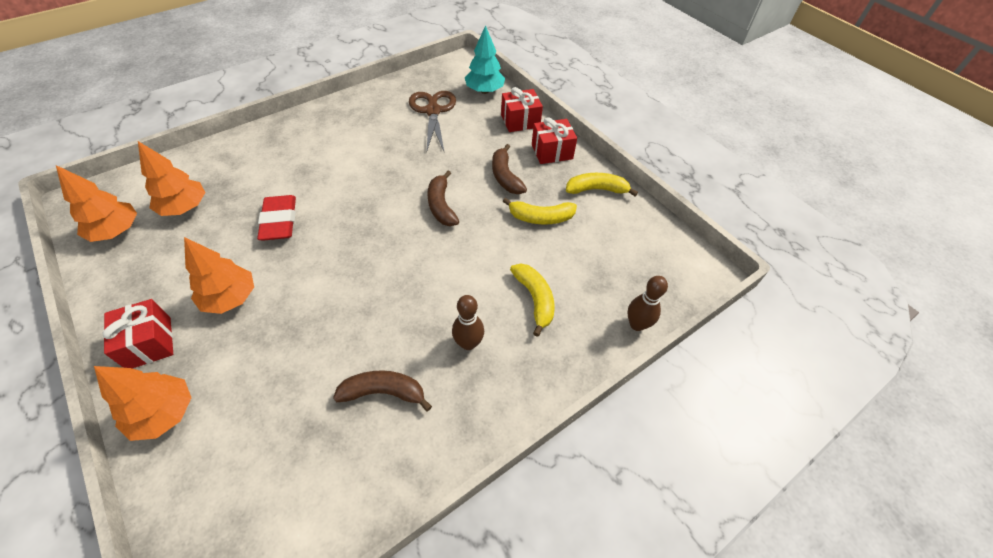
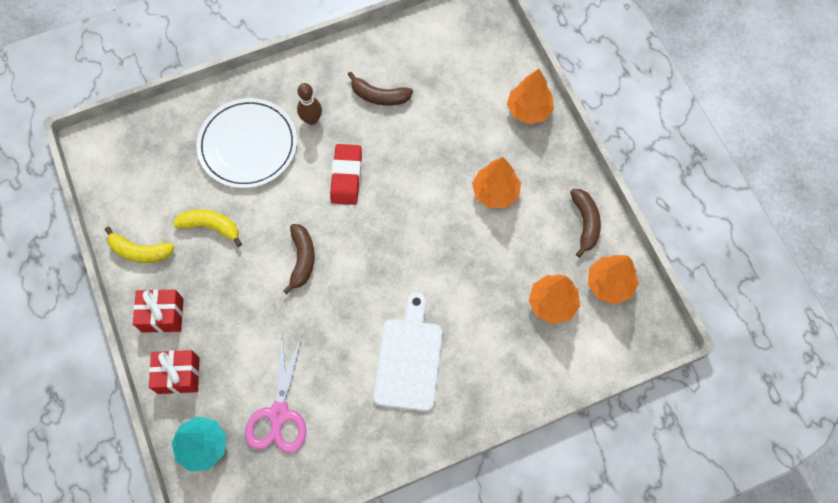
camera: 165 degrees left, 15 degrees up
red gift [103,299,173,369] -> none
red eraser [257,195,296,241] -> red eraser moved to [330,144,362,205]
brown scissors [409,91,456,151] -> pink scissors [245,334,306,454]
brown banana [492,144,527,194] -> brown banana moved to [570,189,601,257]
yellow banana [510,263,555,337] -> white plate [196,98,297,188]
brown bowling pin [628,276,668,331] -> none
none -> white cutting board [373,292,443,412]

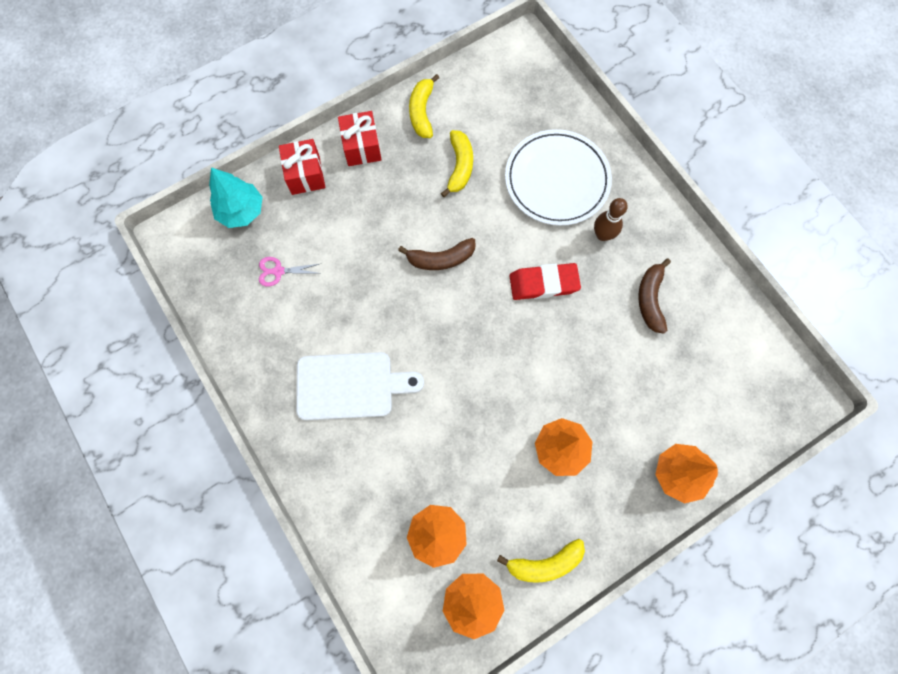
camera: 80 degrees right, 5 degrees up
pink scissors [245,334,306,454] -> pink scissors [259,257,321,286], size x0.53
brown banana [570,189,601,257] -> yellow banana [497,539,585,583]

